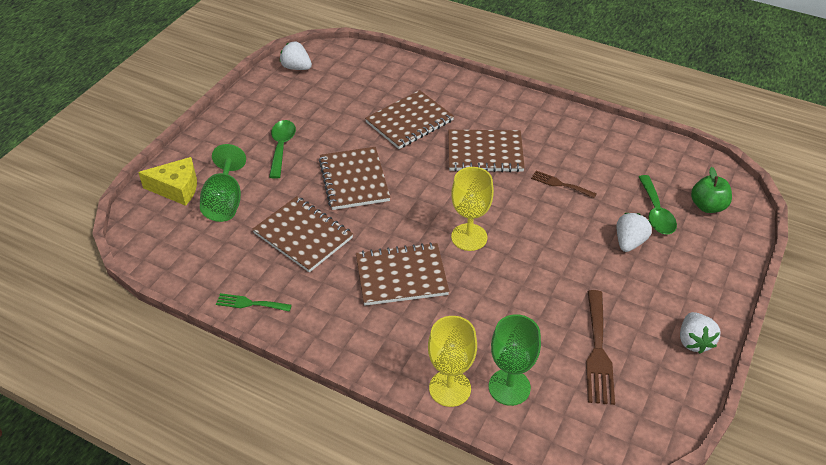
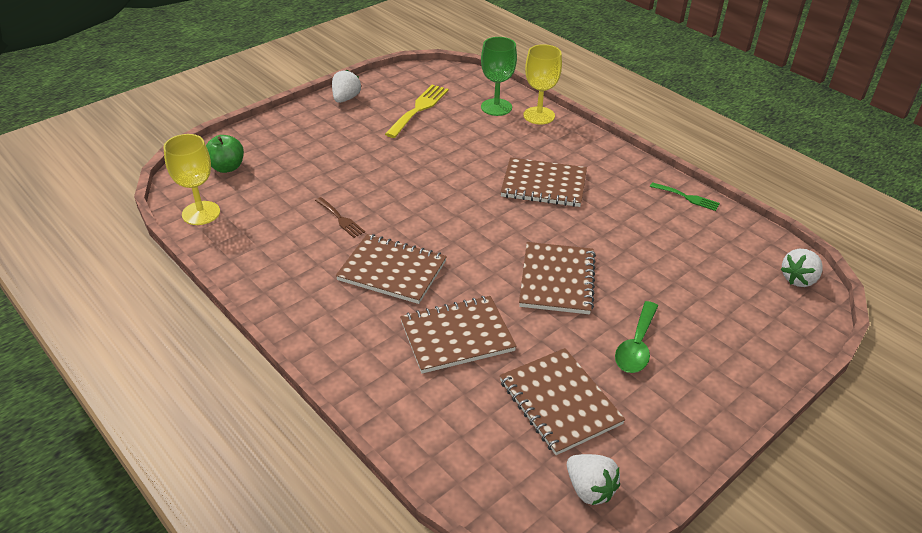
camera: 160 degrees left, 5 degrees down
yellow cheese [138,157,197,206] -> none
green goblet [200,144,246,222] -> none
brown notebook [252,196,353,272] -> brown notebook moved to [500,348,625,455]
yellow goblet [451,167,494,251] -> yellow goblet moved to [163,134,220,225]
brown fork [586,290,615,405] -> yellow fork [385,85,449,138]
white strawberry [617,213,652,252] -> white strawberry moved to [781,249,822,287]
green spoon [639,175,677,234] -> none

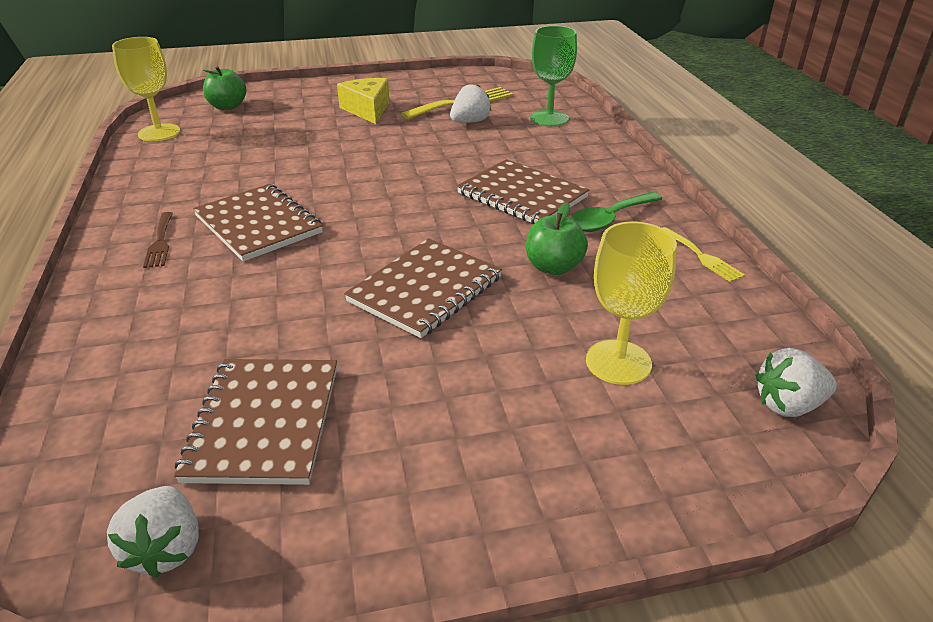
camera: 30 degrees right, 5 degrees down
brown fork [315,197,365,238] -> brown fork moved to [143,212,173,268]
white strawberry [332,70,361,103] -> white strawberry moved to [450,84,491,123]
brown notebook [400,296,517,374] -> none
yellow goblet [523,44,562,124] -> yellow goblet moved to [586,222,677,385]
green spoon [615,301,658,373] -> green spoon moved to [570,192,662,232]
green fork [650,182,720,211] -> yellow fork [663,227,745,282]
none -> yellow cheese [337,78,390,124]
none -> green apple [526,202,588,275]

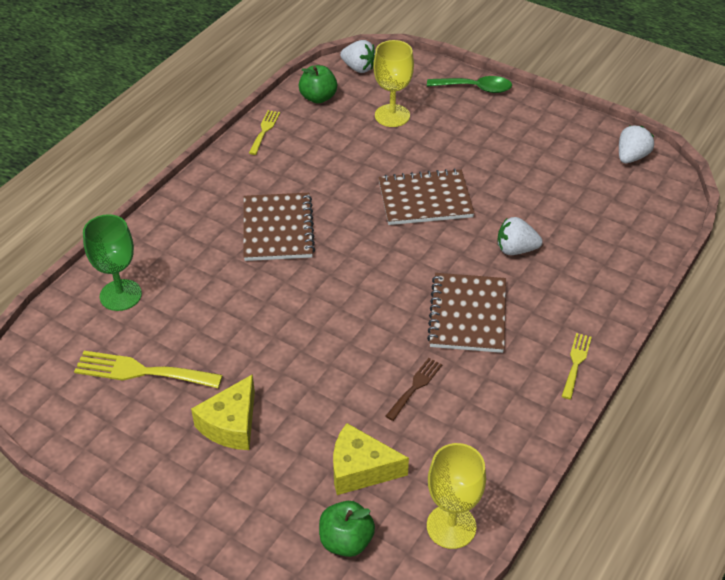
camera: 135 degrees left, 10 degrees up
brown fork [143,212,173,268] -> brown fork moved to [385,358,442,421]
brown notebook [174,359,337,485] -> none
white strawberry [450,84,491,123] -> white strawberry moved to [498,217,542,255]
green apple [526,202,588,275] -> green apple moved to [299,65,337,104]
green spoon [570,192,662,232] -> green spoon moved to [427,76,512,93]
none -> yellow cheese [333,423,409,495]
none -> yellow fork [562,333,592,399]

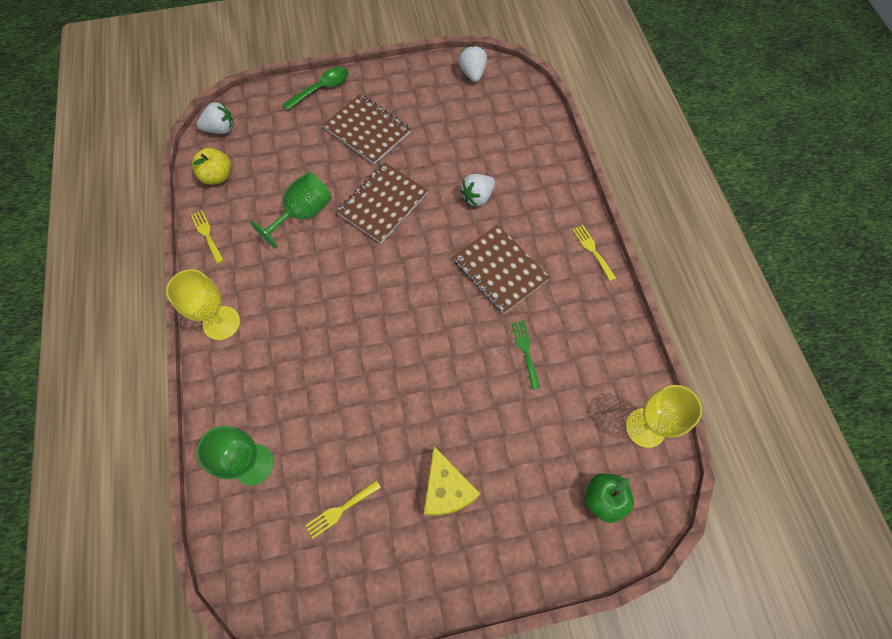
camera: 45 degrees left, 20 degrees up
yellow fork [74,351,223,388] -> yellow fork [305,480,381,539], size x0.58
brown notebook [243,193,315,261] -> brown notebook moved to [323,94,411,165]
green apple [299,65,337,104] -> yellow apple [192,148,231,184]
yellow cheese [333,423,409,495] -> none
yellow goblet [373,40,414,127] -> yellow goblet moved to [166,269,240,340]
brown fork [385,358,442,421] -> green fork [511,320,540,389]
none -> green goblet [250,172,332,249]

